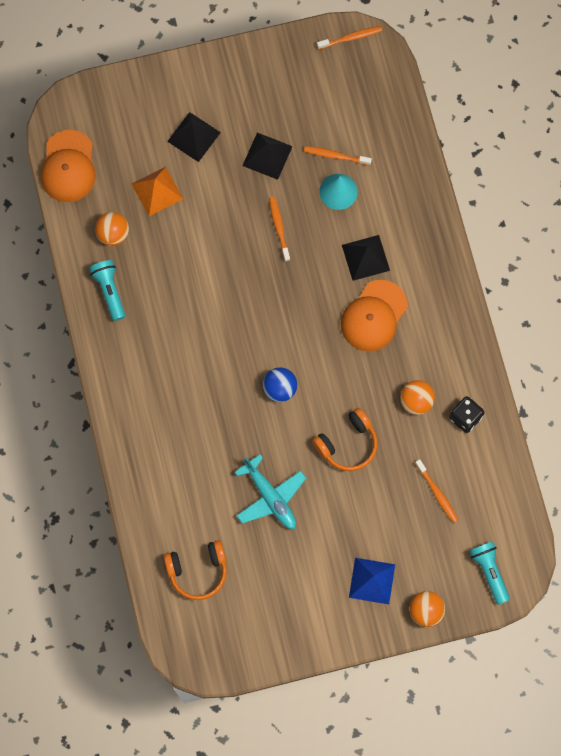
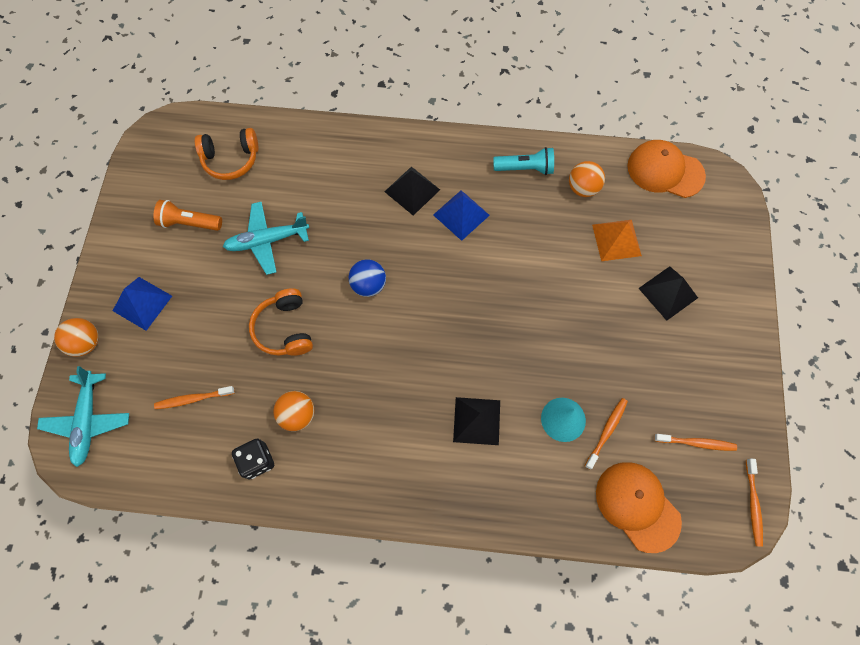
camera: 110 degrees right, 5 degrees down
orange headphones [164,540,227,600] -> orange headphones turned 105 degrees counterclockwise [195,128,259,180]
black pyramid [242,133,293,180] -> black pyramid moved to [384,166,440,216]
orange toothbrush [269,196,290,262] -> orange toothbrush moved to [654,434,737,451]
orange cap [341,280,408,351] -> orange cap moved to [596,462,682,553]
turquoise flashlight [469,541,510,605] -> turquoise plane [37,366,129,467]
none -> orange flashlight [153,200,222,231]
none -> blue pyramid [433,190,490,241]

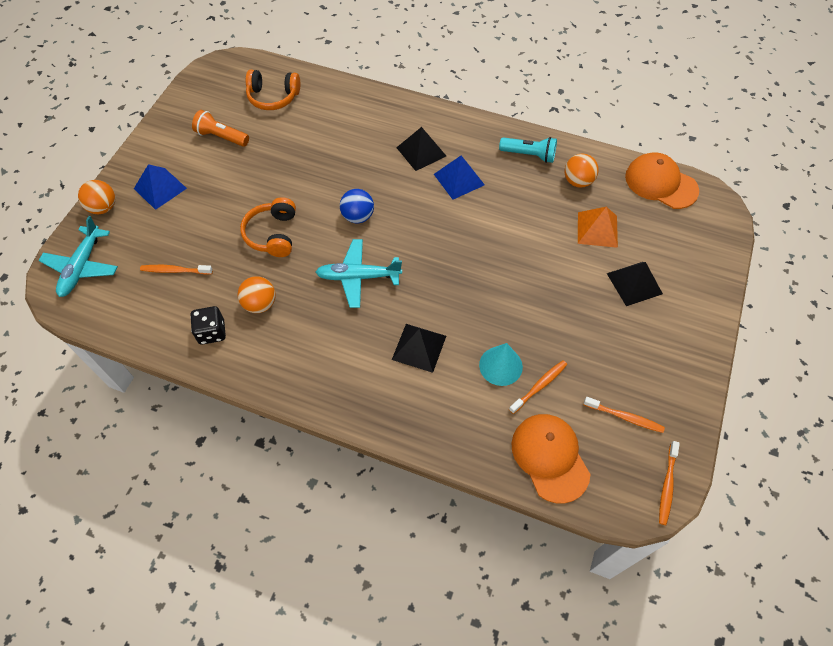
camera: 15 degrees right, 10 degrees down
turquoise plane [223,202,309,275] -> turquoise plane moved to [316,239,402,308]

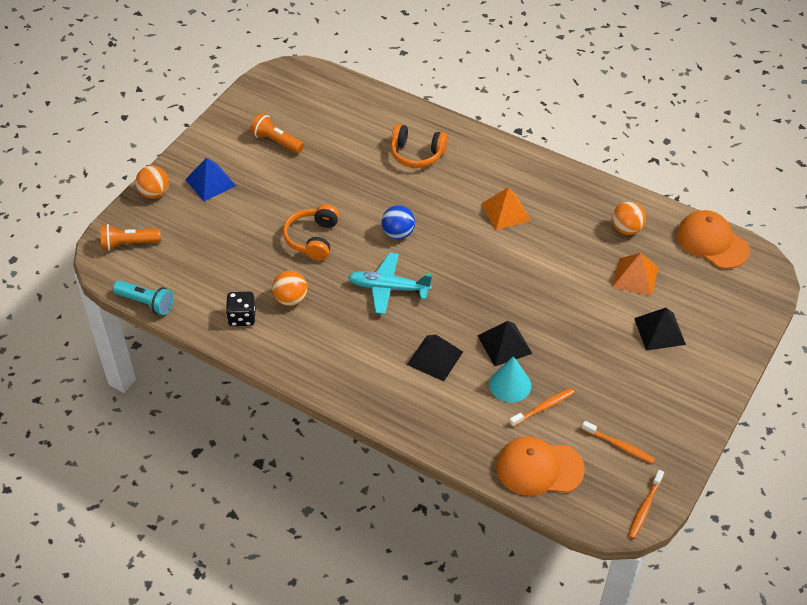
camera: 10 degrees right, 10 degrees down
turquoise plane [38,216,118,297] -> orange flashlight [100,224,161,251]
orange toothbrush [140,265,213,274] -> none
orange headphones [246,70,300,110] -> orange headphones moved to [391,124,448,168]
black pyramid [396,127,446,171] -> black pyramid moved to [478,321,533,366]
blue pyramid [434,156,485,200] -> orange pyramid [481,188,531,230]
turquoise flashlight [499,137,557,163] -> turquoise flashlight moved to [113,280,174,315]
orange cap [511,414,590,504] -> orange cap turned 75 degrees counterclockwise [496,437,585,496]

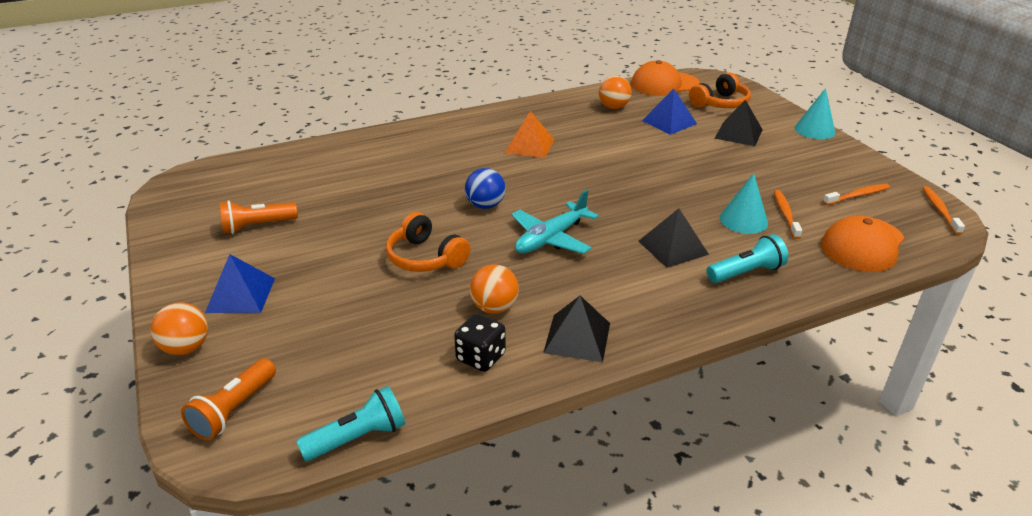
camera: 55 degrees left, 15 degrees down
orange headphones [391,124,448,168] -> orange headphones moved to [689,72,751,108]
black pyramid [478,321,533,366] -> black pyramid moved to [543,296,610,362]
orange pyramid [612,253,658,296] -> blue pyramid [642,89,697,135]
orange toothbrush [628,470,664,539] -> orange toothbrush turned 150 degrees counterclockwise [923,186,965,235]
none -> turquoise flashlight [707,234,788,283]
none -> turquoise cone [795,88,835,139]

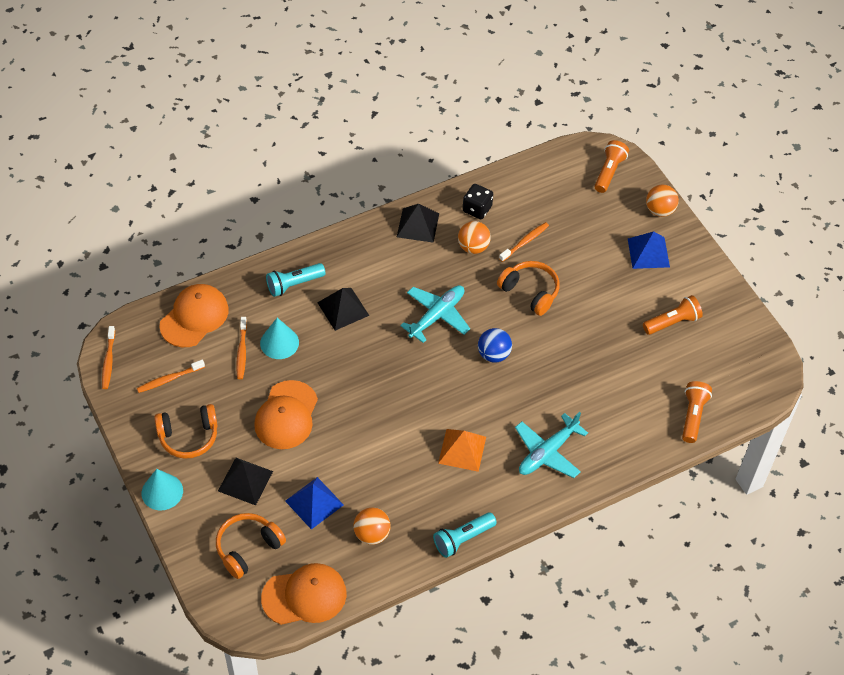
camera: 175 degrees right, 20 degrees up
turquoise flashlight [296,386,405,461] -> turquoise flashlight moved to [433,512,497,558]
none -> orange headphones [154,404,218,459]
none -> orange cap [254,380,318,449]
none -> orange toothbrush [499,222,549,262]
none -> turquoise plane [515,412,588,478]
none -> orange flashlight [682,381,712,443]

